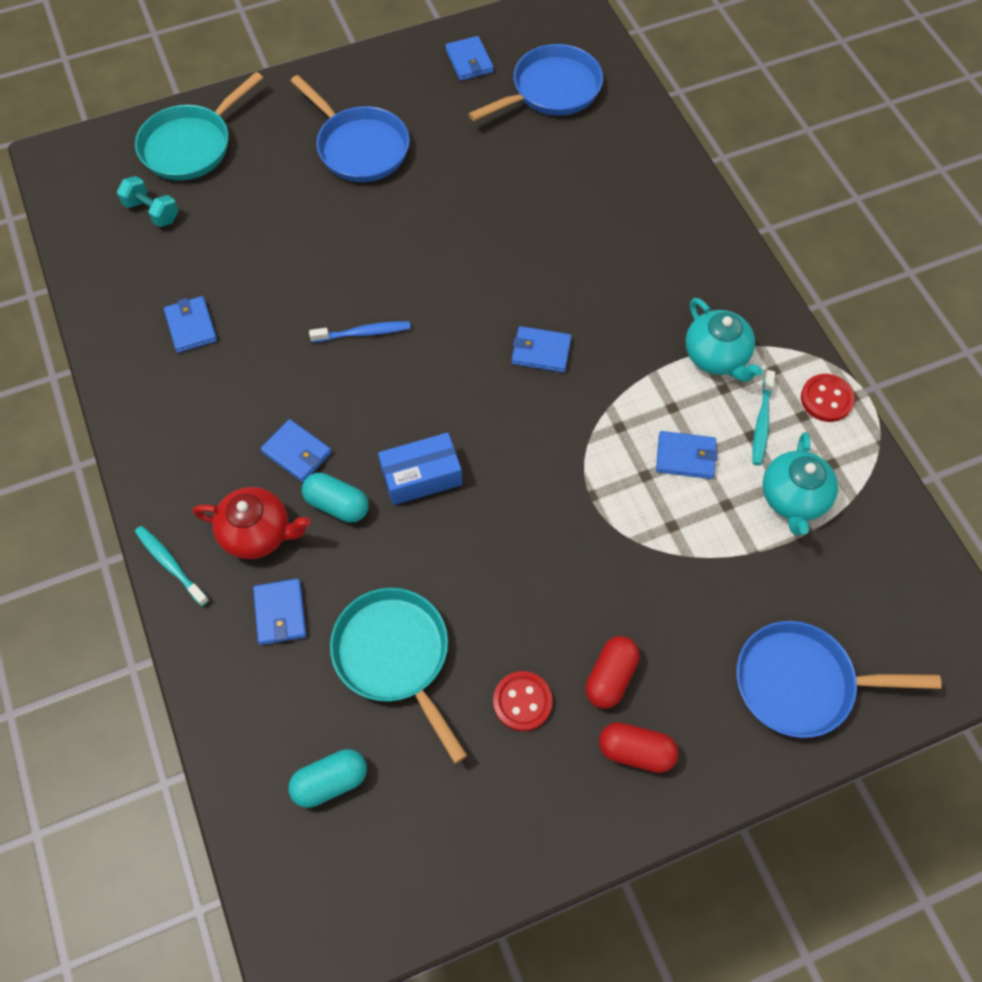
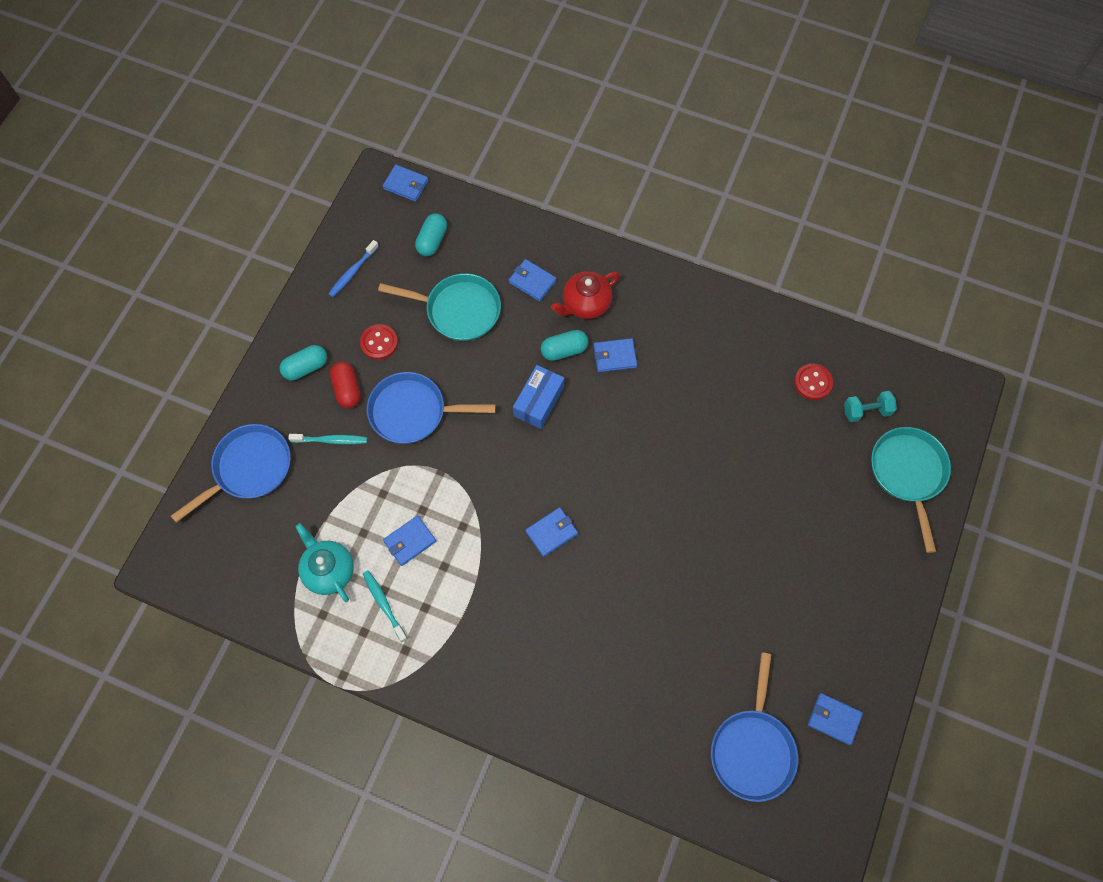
camera: 135 degrees right, 5 degrees up
turquoise toothbrush [135,526,209,606] -> turquoise toothbrush moved to [288,434,367,444]
blue wallet [164,296,217,353] -> blue wallet moved to [383,165,428,202]
blue pan [291,75,410,182] -> blue pan moved to [367,372,496,444]
blue toothbrush [309,321,411,342] -> blue toothbrush moved to [329,240,379,297]
red capsule [599,722,679,773] -> turquoise capsule [280,345,327,380]
turquoise teapot [686,298,763,382] -> none
red button [801,374,855,422] -> red button moved to [794,364,833,400]

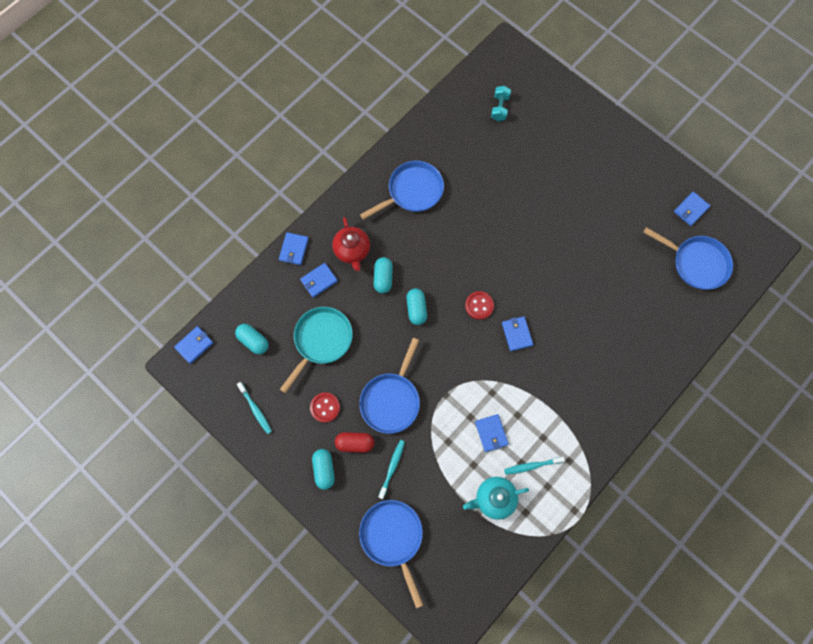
camera: 70 degrees left, 5 degrees up
blue toothbrush [329,240,379,297] -> turquoise toothbrush [237,382,272,434]
blue box [513,365,564,429] -> turquoise capsule [406,288,427,325]
blue wallet [593,338,637,372] -> blue wallet moved to [279,232,309,265]
red button [794,364,833,400] -> red button moved to [465,291,494,320]
turquoise pan [871,427,951,553] -> none
none -> blue pan [360,161,444,220]

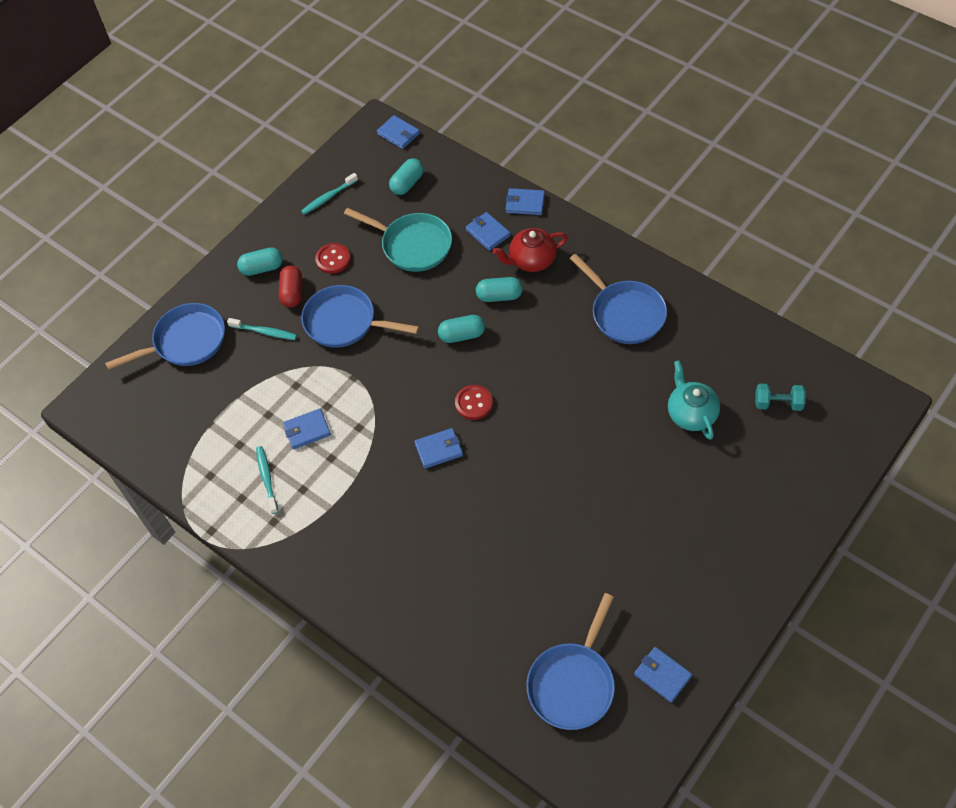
camera: 90 degrees right, 15 degrees down
turquoise teapot [463,477,529,520] -> turquoise teapot moved to [668,360,720,440]

